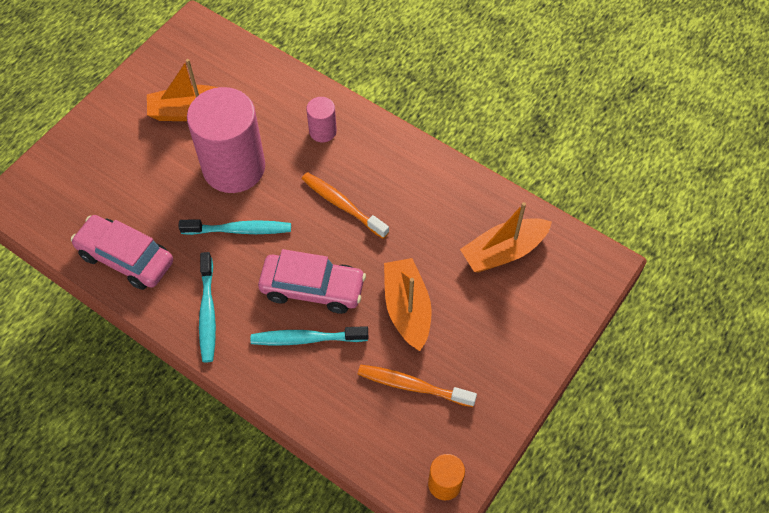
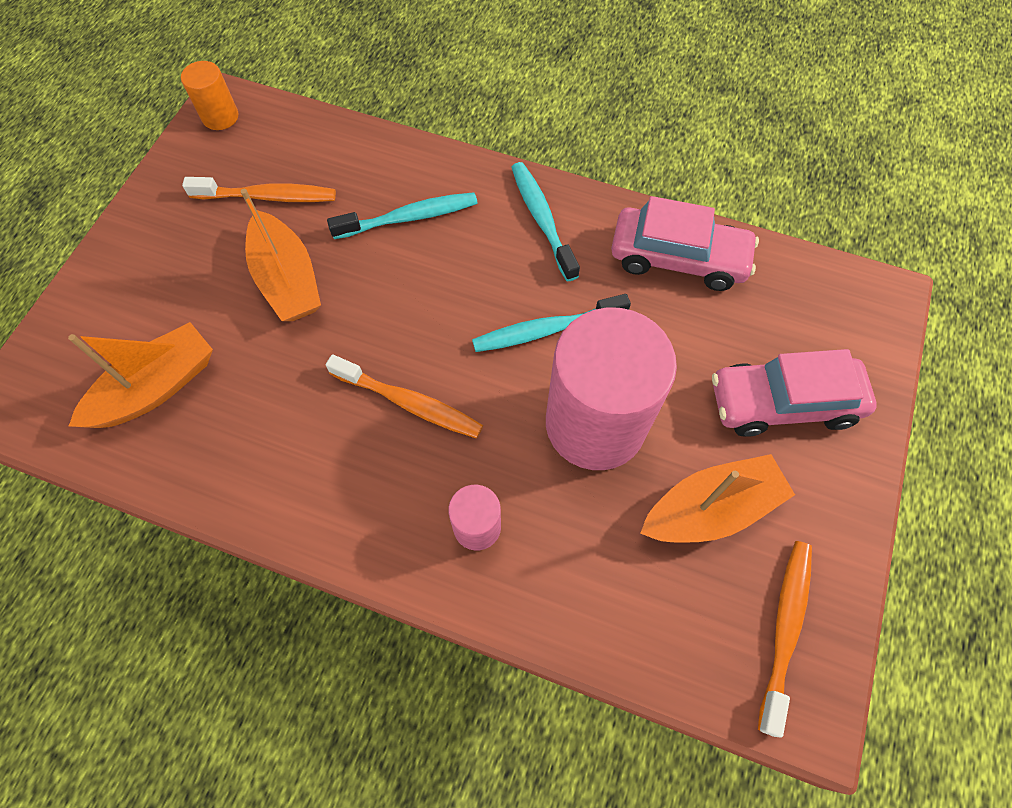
camera: 165 degrees right, 5 degrees up
pink car [258,249,366,314] -> pink car moved to [712,349,877,437]
none -> orange toothbrush [758,541,812,738]

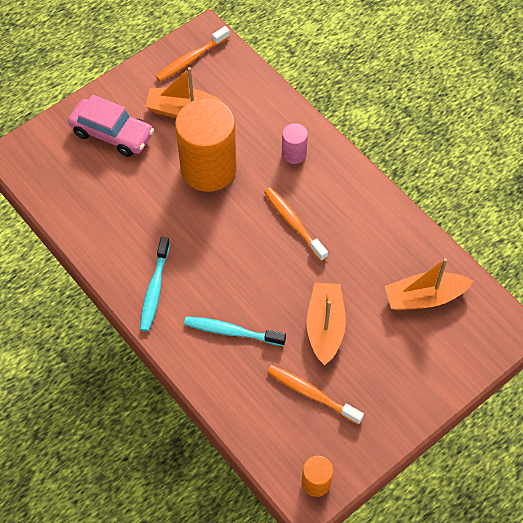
camera: 150 degrees left, 5 degrees down
turquoise toothbrush [472,294,631,352] -> none
pink cylinder [546,307,677,470] -> orange cylinder [175,99,237,192]
pink car [611,196,759,291] -> none

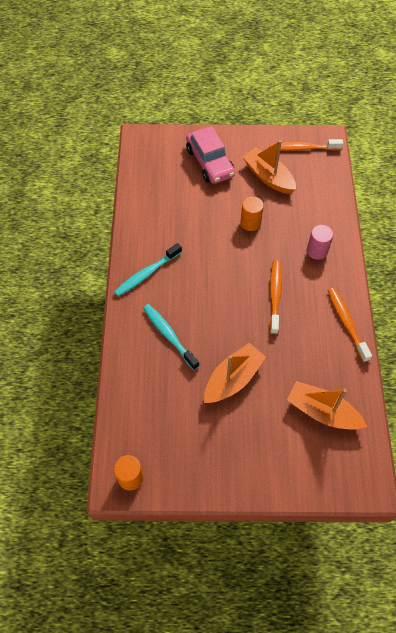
camera: 40 degrees right, 0 degrees up
orange cylinder [175,99,237,192] -> orange cylinder [240,196,264,231], size x0.45
orange toothbrush [267,365,364,425] -> orange toothbrush moved to [328,288,372,362]

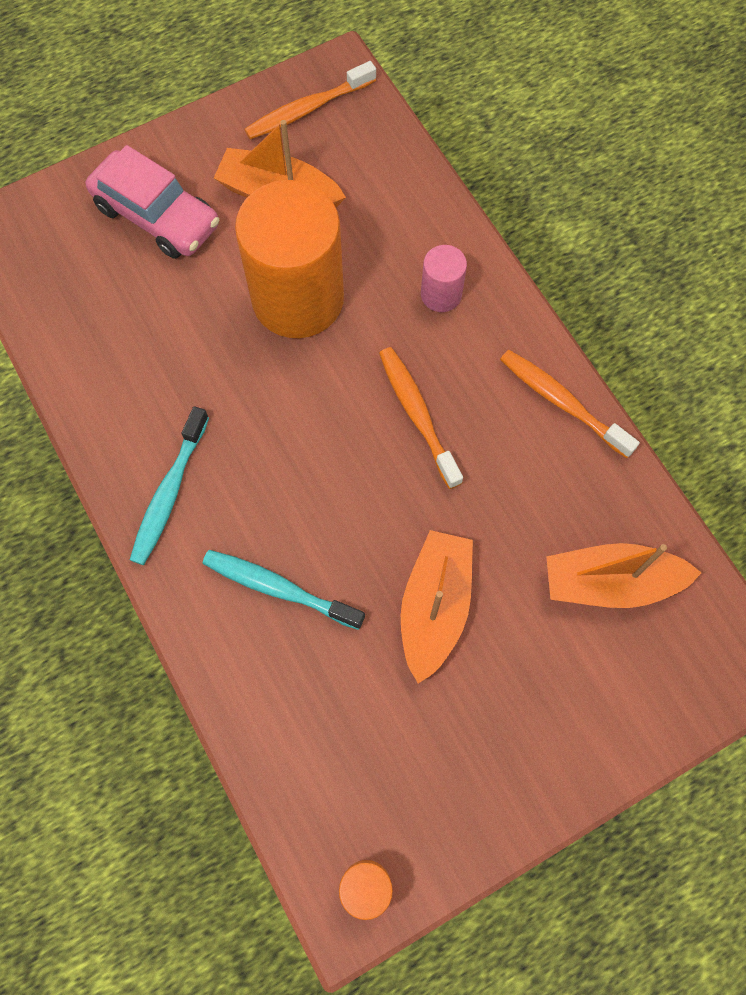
camera: 30 degrees left, 10 degrees up
orange cylinder [240,196,264,231] -> orange cylinder [235,180,344,338], size x2.23

